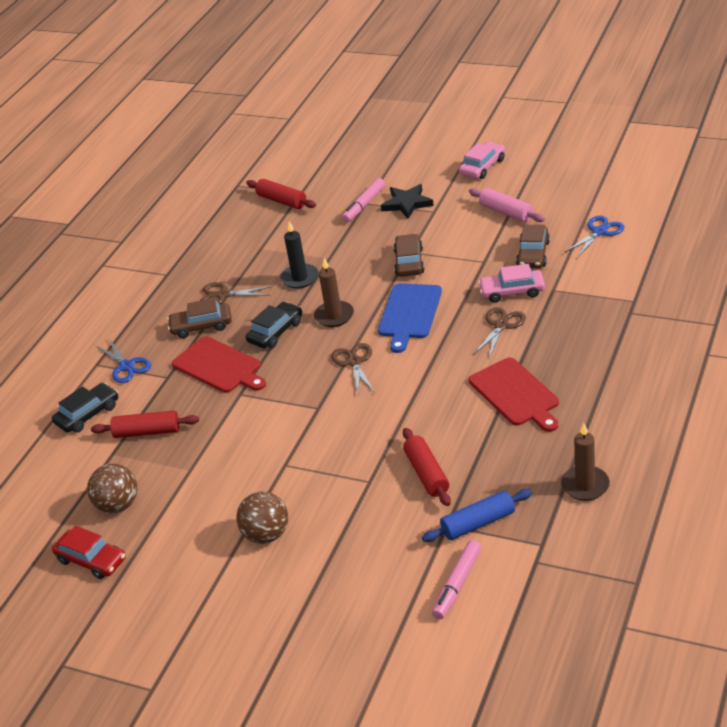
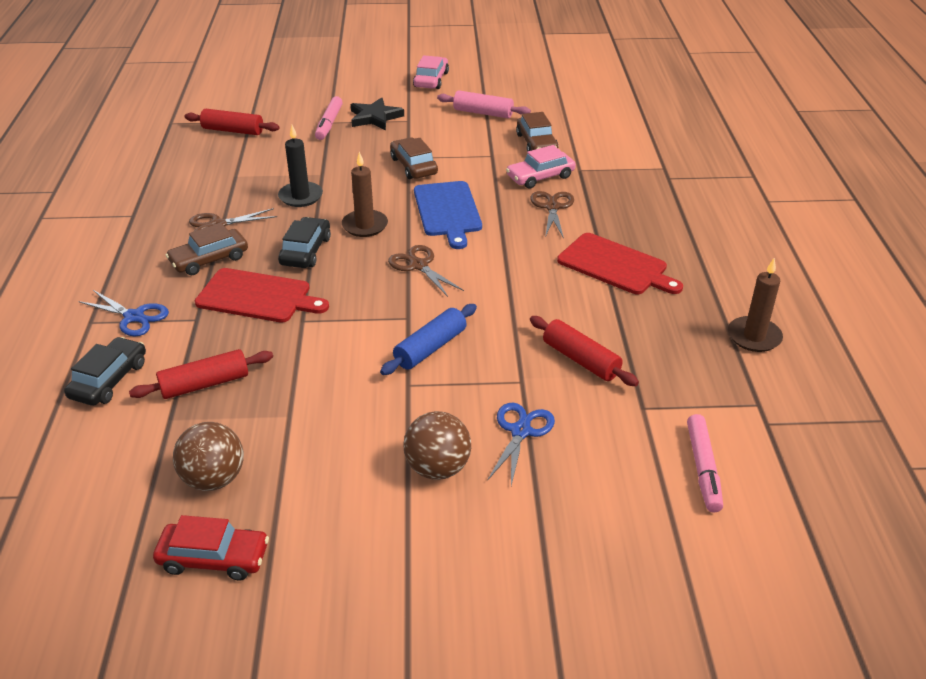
camera: 30 degrees left, 0 degrees up
blue rolling pin [422,489,532,542] -> blue rolling pin moved to [380,304,477,375]
blue scissors [564,216,625,258] -> blue scissors moved to [487,403,555,486]

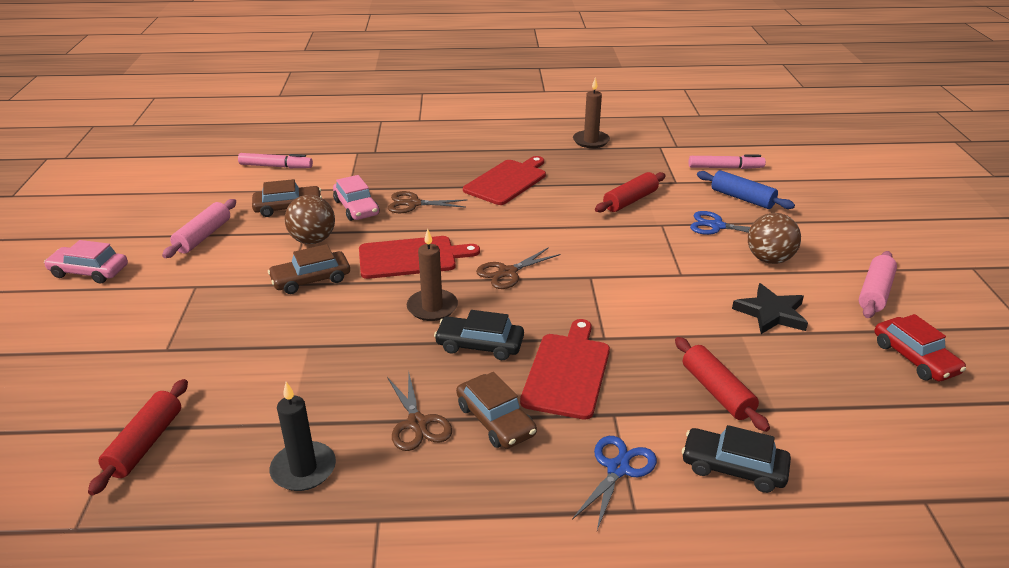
camera: 90 degrees left, 5 degrees down
red car [153,515,269,580] -> red car turned 150 degrees clockwise [874,314,966,382]
brown ball [173,422,244,491] -> brown ball moved to [285,195,335,244]
black candle [278,125,323,207] -> black candle moved to [270,382,336,491]
pink marker [315,96,343,140] -> pink marker moved to [238,153,313,168]
black star [351,97,404,130] -> black star moved to [732,283,808,334]
blue rolling pin [380,304,477,375] -> blue rolling pin moved to [697,170,795,209]
blue cutting board [414,181,482,249] -> red cutting board [359,236,480,279]
none -> pink rolling pin [859,251,897,318]

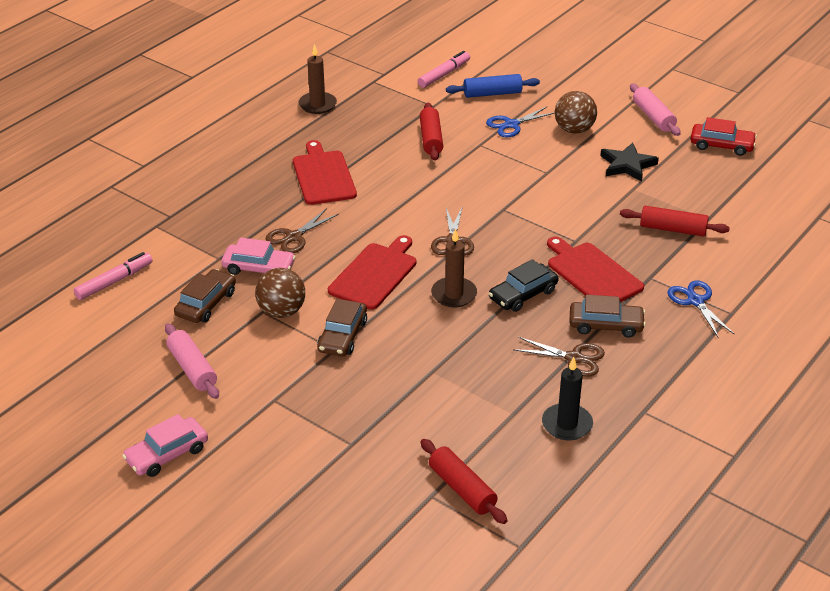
camera: 50 degrees left, 5 degrees up
black car [682,425,791,493] -> none

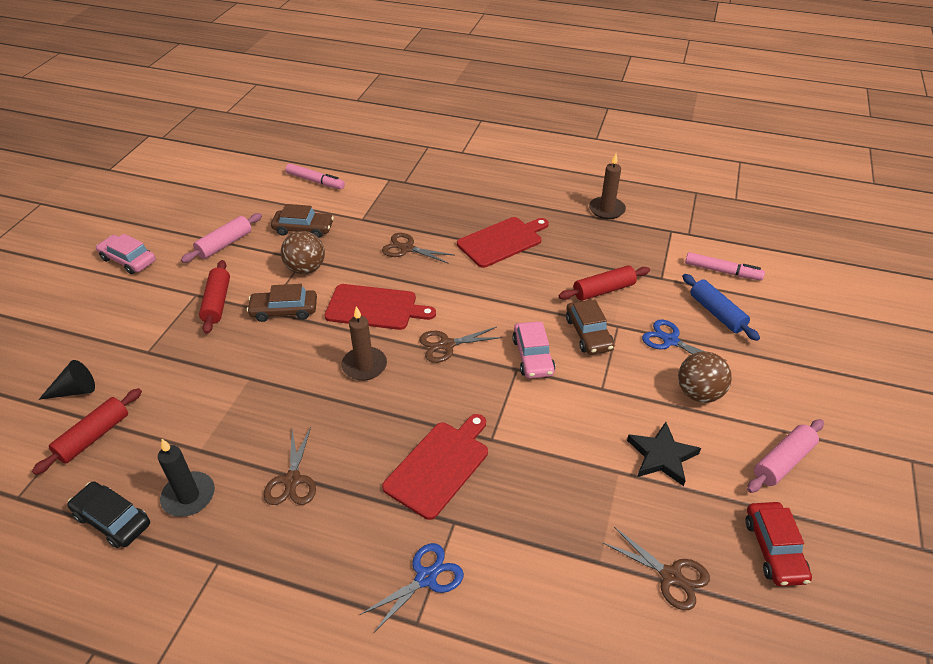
camera: 70 degrees right, 5 degrees up
pink car [221,237,296,275] -> pink car moved to [512,322,555,378]
black car [489,259,559,312] -> black car moved to [67,481,150,548]
brown car [569,295,646,338] -> brown car moved to [566,300,614,355]
red rolling pin [620,206,730,237] -> red rolling pin moved to [199,260,230,334]
none -> black cone [39,360,95,400]
none -> brown scissors [603,527,710,610]

